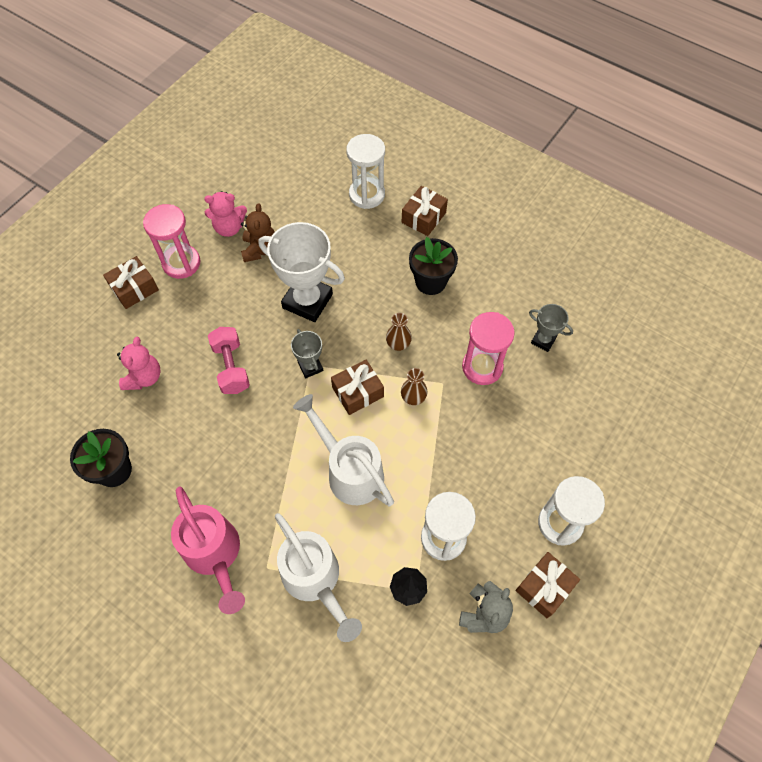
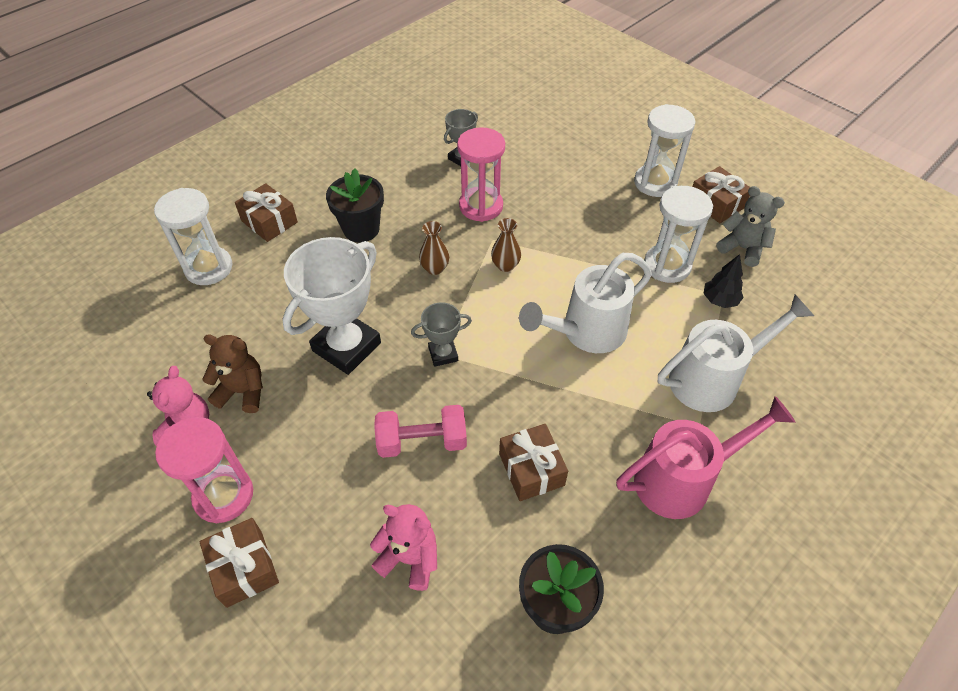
camera: 80 degrees left, 10 degrees down
brown gift [331,360,384,415] -> brown gift moved to [499,424,568,501]

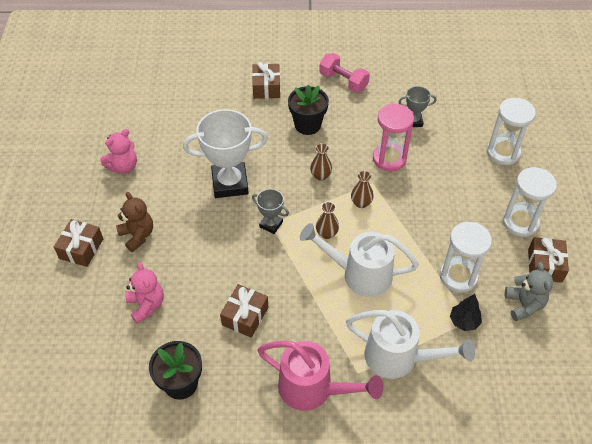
camera: 45 degrees right, 0 degrees up
white hourglass [154,188,233,285] -> white hourglass moved to [487,98,536,165]
pink hourglass [155,417,253,523] -> none
brown teddy bear [202,335,263,413] -> brown teddy bear moved to [116,192,153,252]
pink dumbbell [374,405,467,458] -> pink dumbbell moved to [319,53,370,93]
none -> brown vase [316,202,339,239]

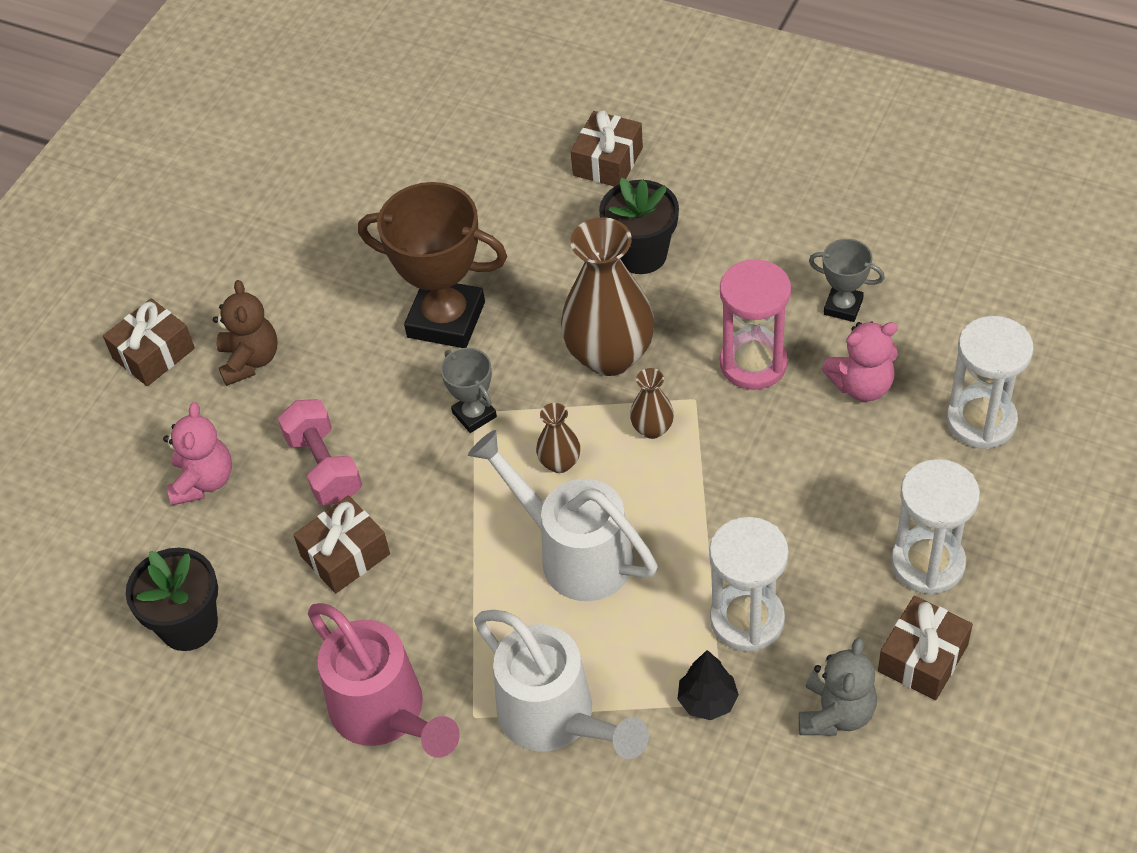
camera: 30 degrees right, 0 degrees up
pink teddy bear [100,129,137,173] -> pink teddy bear moved to [822,321,898,402]
white trophy [183,109,268,198] -> brown trophy [358,182,507,348]
brown vase [310,143,332,181] -> brown vase [561,217,654,376], size x2.17
pink dumbbell [319,53,370,93] -> pink dumbbell moved to [278,399,362,505]

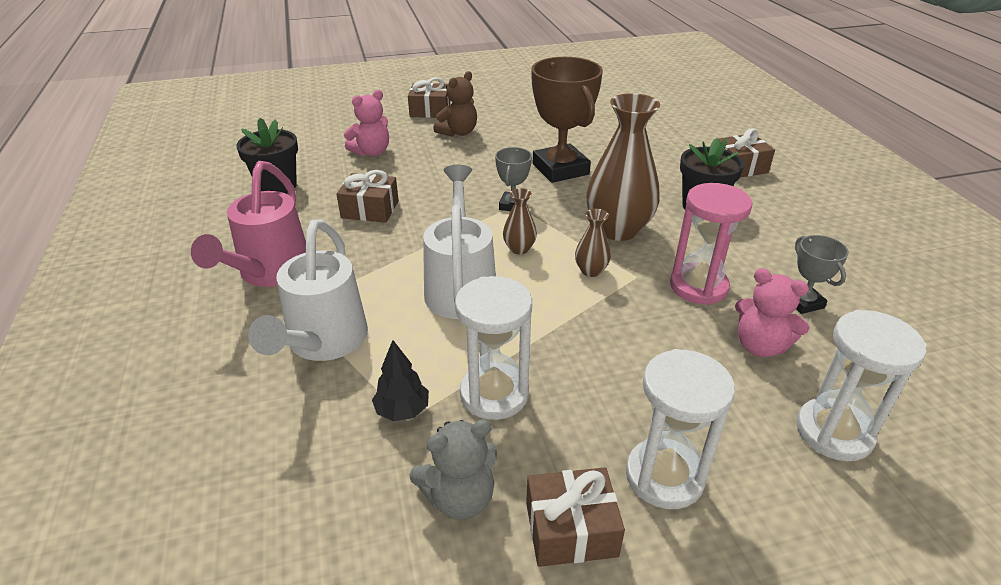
camera: 45 degrees right, 15 degrees down
pink dumbbell [278,399,362,505] -> none

